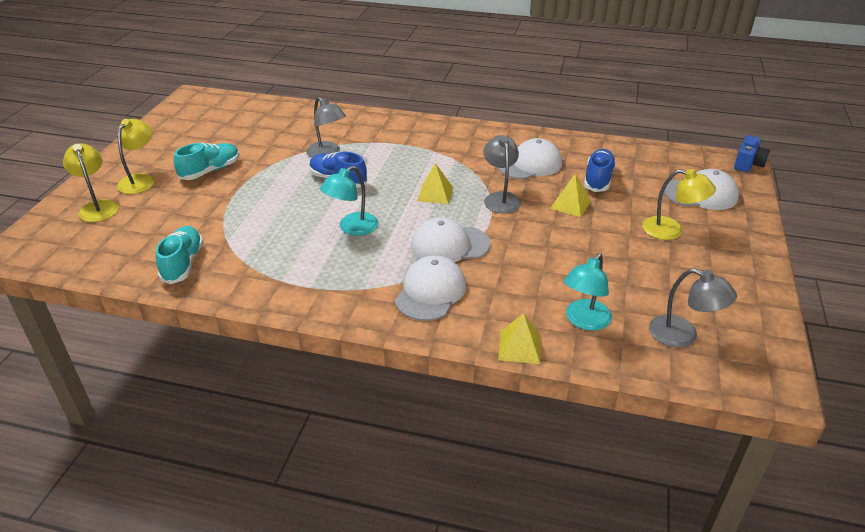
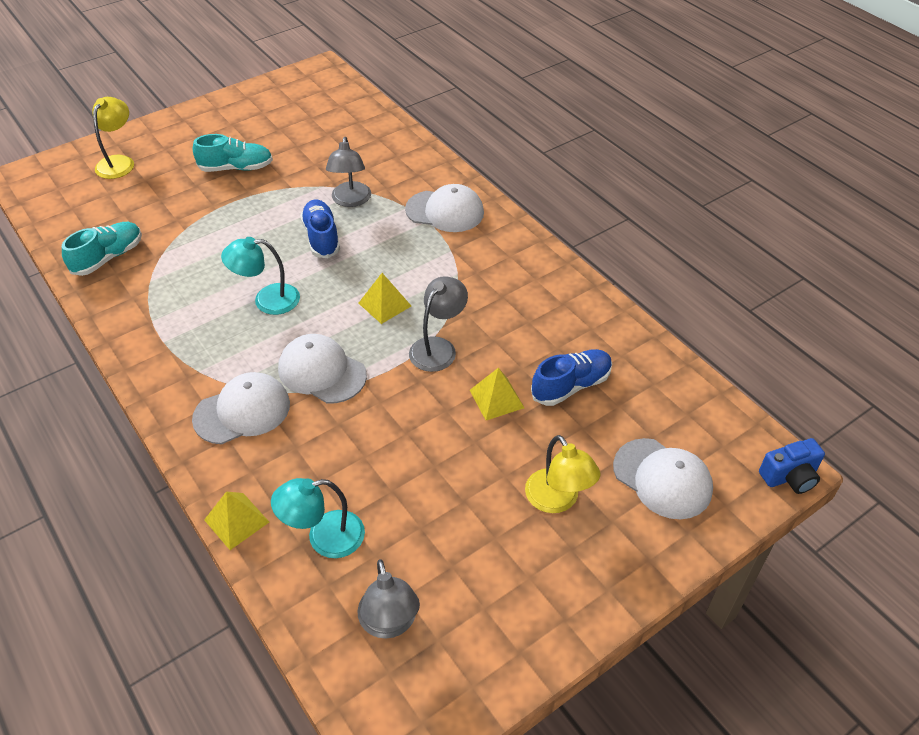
camera: 40 degrees right, 10 degrees up
yellow lamp [117,119,155,194] -> none
white cap [497,138,562,179] -> white cap moved to [405,184,484,232]

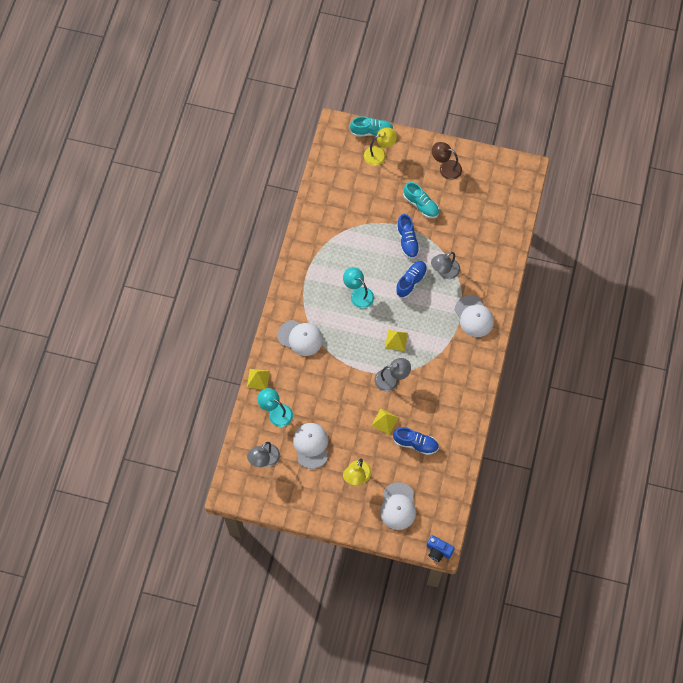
camera: 50 degrees right, 20 degrees up
turquoise shoe [62,222,142,276] -> turquoise shoe moved to [350,116,394,137]
white cap [278,334,367,404] -> white cap moved to [293,423,328,469]
none -> blue shoe [396,214,420,259]
none -> brown lamp [432,142,462,180]

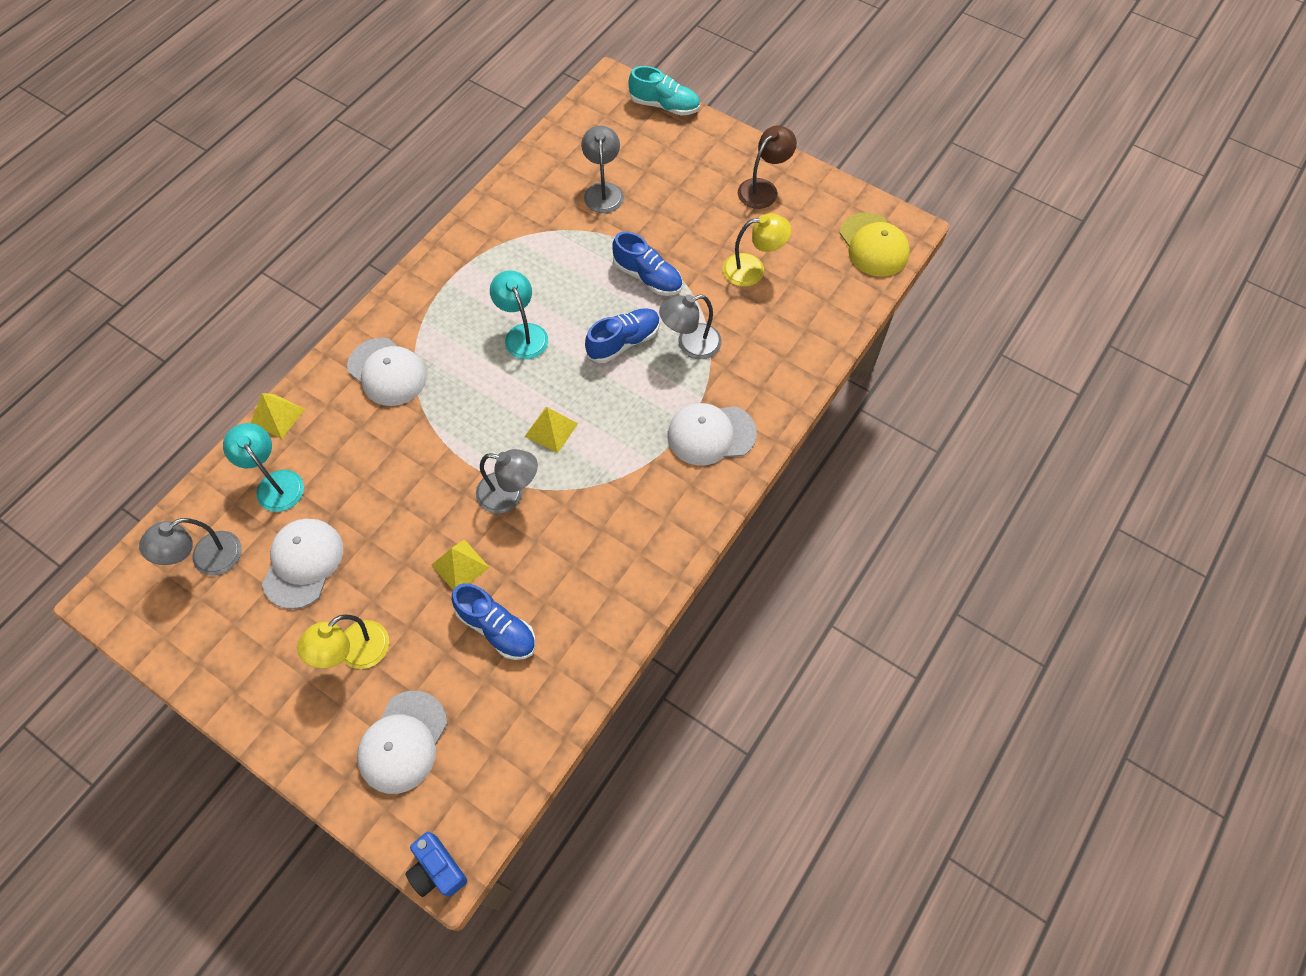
camera: 20 degrees right, 5 degrees down
yellow lamp [364,127,397,166] -> yellow lamp moved to [723,213,791,287]
blue shoe [396,214,420,259] -> blue shoe turned 60 degrees counterclockwise [612,231,682,296]
turquoise shoe [403,182,439,218] -> none
brown lamp [432,142,462,180] -> brown lamp turned 90 degrees clockwise [738,126,797,209]
white cap [455,295,494,337] -> white cap turned 90 degrees clockwise [668,403,757,465]
none -> grey lamp [581,125,624,213]
none -> yellow cap [840,213,910,277]

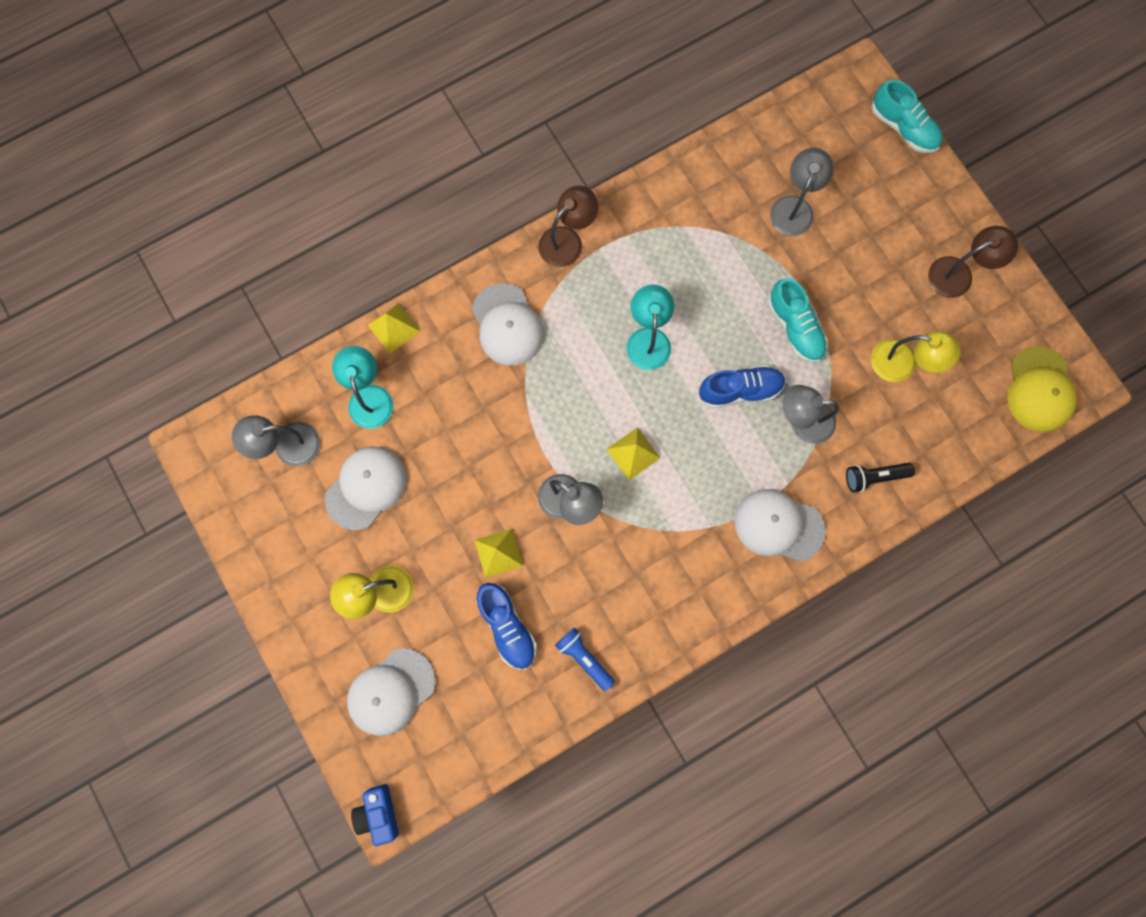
camera: 25 degrees right, 15 degrees up
blue shoe [612,231,682,296] -> turquoise shoe [768,278,827,363]
none -> brown lamp [538,186,598,267]
none -> blue flashlight [555,628,615,691]
none -> black flashlight [846,463,915,492]

